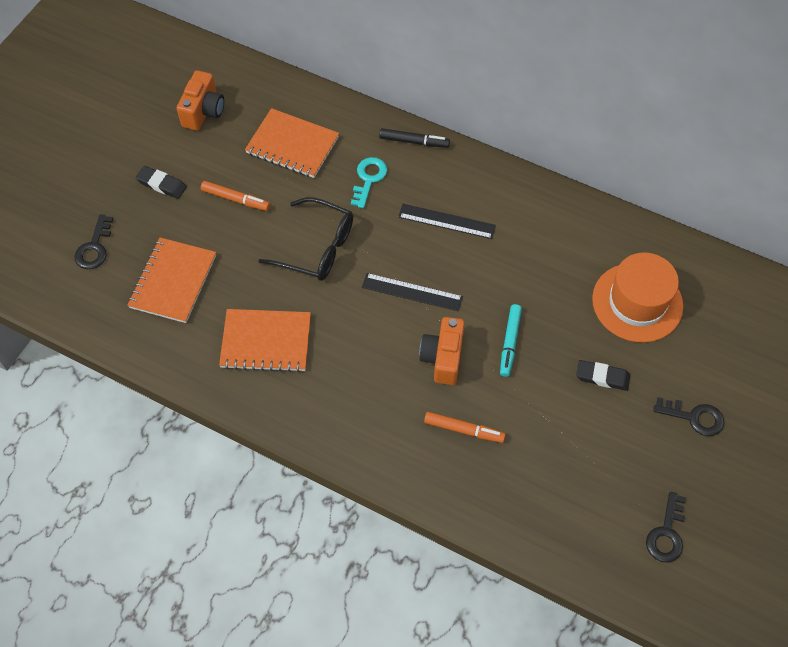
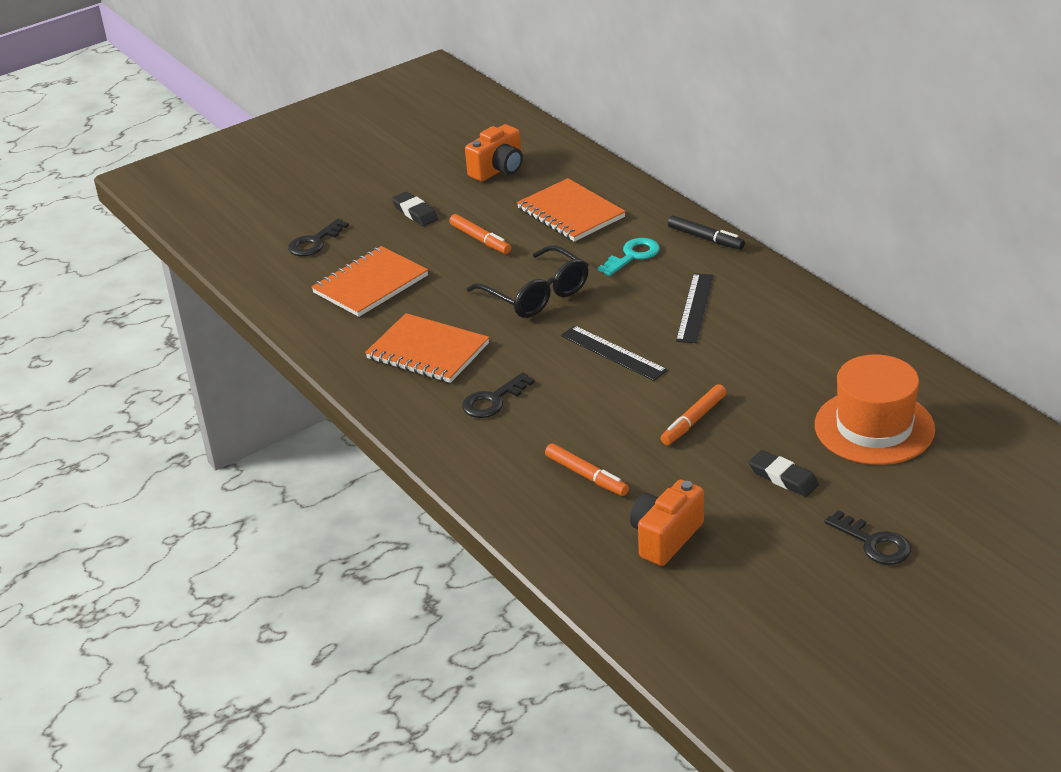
camera: 30 degrees right, 25 degrees down
black ruler [398,204,496,239] -> black ruler turned 60 degrees clockwise [676,273,714,343]
orange camera [419,317,465,385] -> orange camera moved to [630,480,704,566]
turquoise marker [500,304,522,377] -> orange marker [661,384,726,445]
black key [646,492,686,563] -> black key moved to [462,372,535,418]

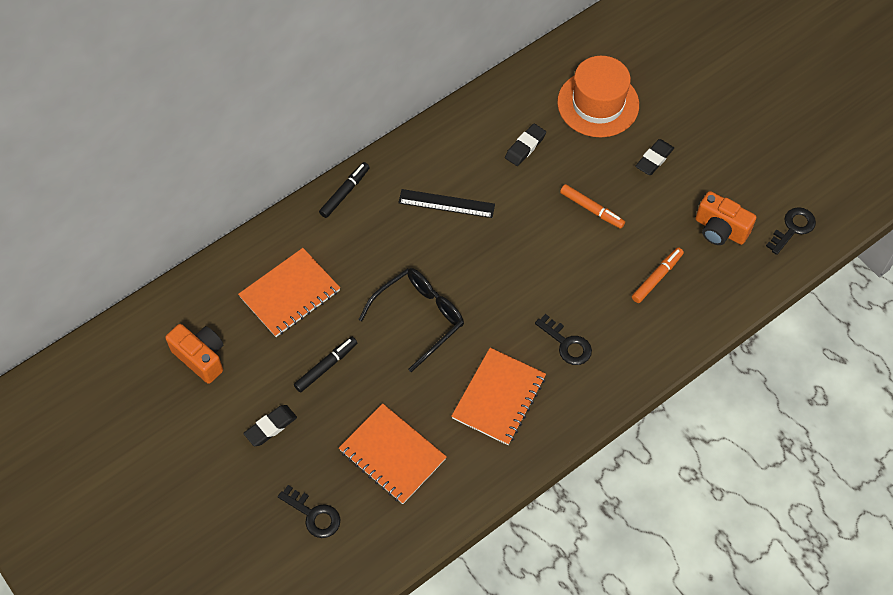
camera: 95 degrees left, 25 degrees up
orange marker [449,214,511,254] -> black marker [294,337,357,392]
black ruler [561,325,668,381] -> none
turquoise key [598,238,660,276] -> none
black key [825,510,911,565] -> black key moved to [766,207,816,255]
none -> black eraser [505,123,546,166]

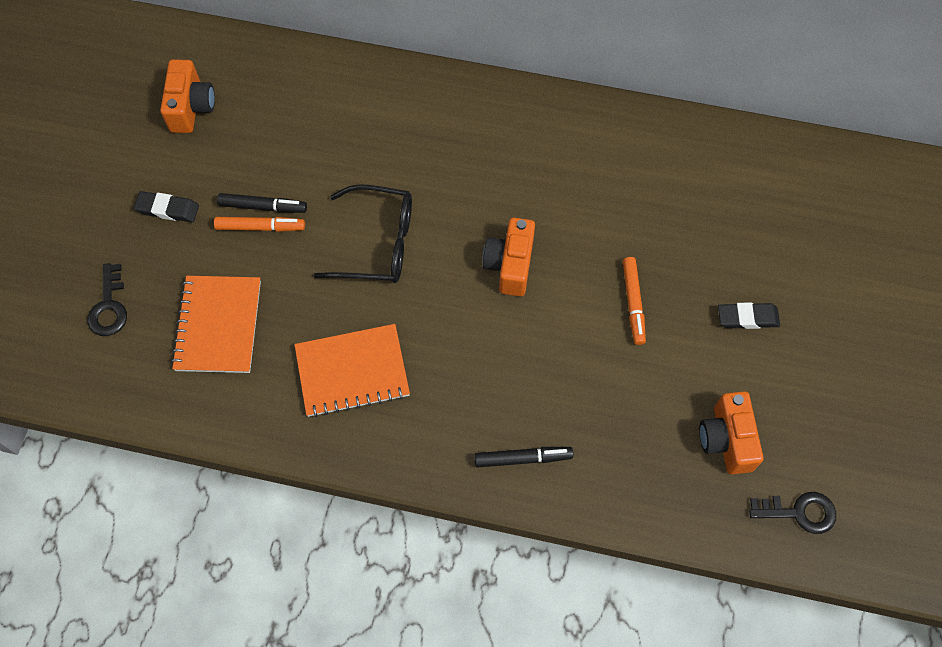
camera: 50 degrees right, 5 degrees up
orange notebook [238,248,340,337] -> none
black marker [319,162,370,218] -> black marker moved to [474,447,573,468]
black ruler [398,189,495,218] -> none
black eraser [505,123,546,166] -> none
black key [535,314,592,365] -> none
orange hat [557,56,639,137] -> none
orange marker [632,247,684,303] -> orange marker moved to [214,217,305,232]
none -> orange camera [482,218,535,296]

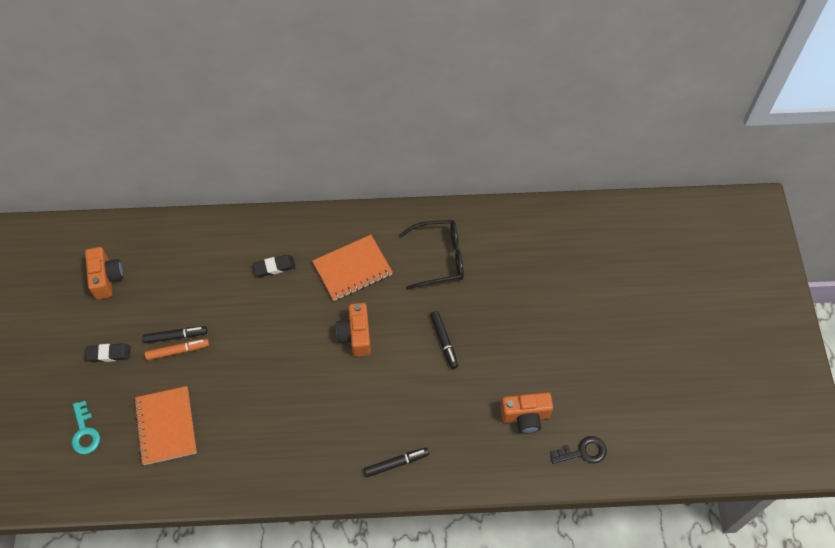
camera: 15 degrees left, 5 degrees down
black key [87,263,127,336] -> turquoise key [72,401,100,454]
orange notebook [294,324,410,417] -> orange notebook moved to [312,235,393,301]
black glasses [314,184,412,283] -> black glasses moved to [399,220,464,290]
orange marker [623,257,646,345] -> black marker [430,311,458,369]
orange camera [699,391,764,474] -> orange camera turned 75 degrees counterclockwise [500,392,553,434]
black eraser [718,302,780,329] -> black eraser moved to [253,255,296,277]

